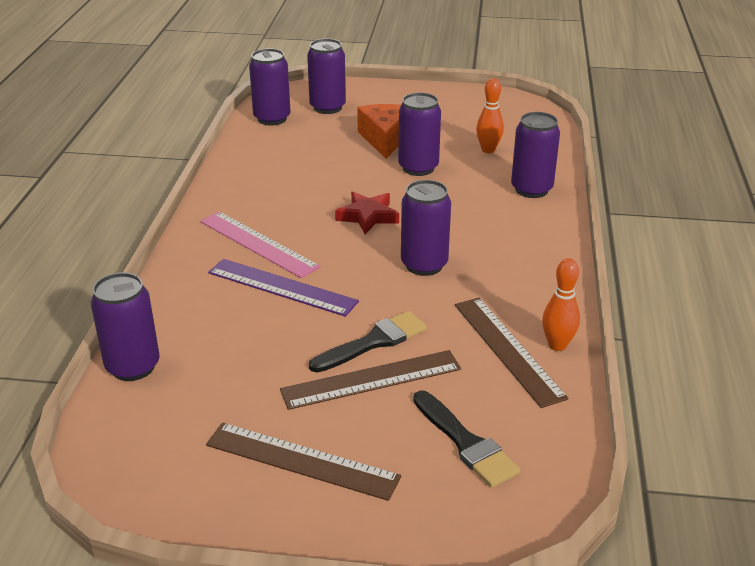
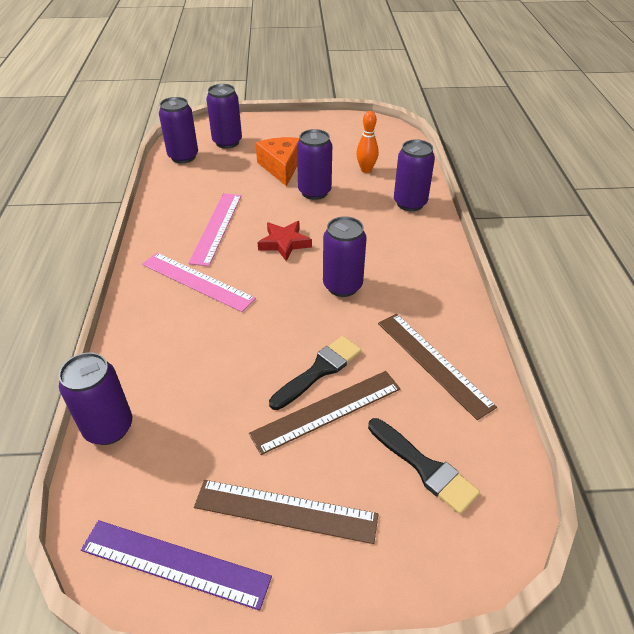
camera: 10 degrees left, 10 degrees up
purple ruler [208,259,359,317] -> purple ruler moved to [81,520,272,611]
orange bowling pin [542,258,580,351] -> none
none -> pink ruler [188,193,241,267]

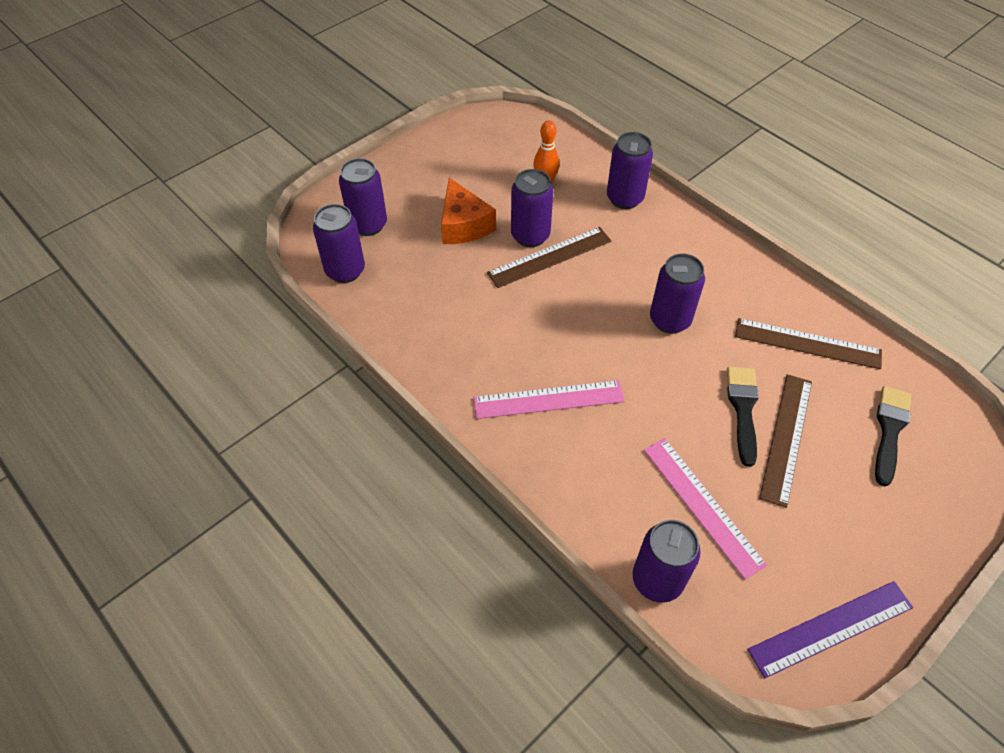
camera: 40 degrees left, 10 degrees up
pink ruler [188,193,241,267] -> pink ruler moved to [644,438,767,580]
brown ruler [194,480,378,544] -> brown ruler moved to [487,227,611,288]
orange cheese [256,137,300,186] -> orange cheese turned 150 degrees counterclockwise [441,178,496,244]
red star [257,221,312,261] -> none
black brush [368,418,480,514] -> black brush turned 75 degrees counterclockwise [875,386,911,486]

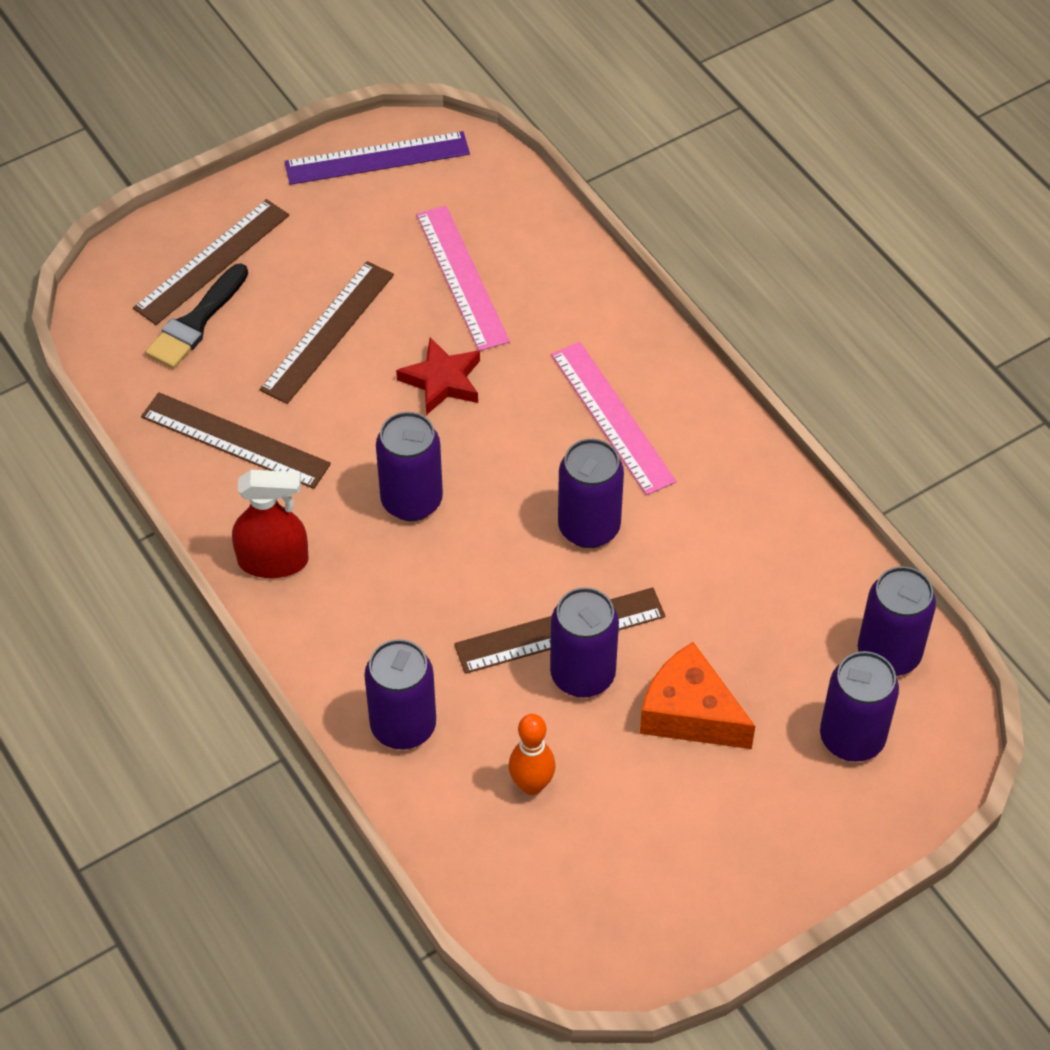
camera: 170 degrees left, 0 degrees up
orange cheese [441,178,496,244] -> orange cheese turned 45 degrees counterclockwise [640,642,755,749]
pink ruler [473,380,625,419] -> pink ruler turned 60 degrees clockwise [551,342,676,495]
purple can [633,520,701,603] -> purple can moved to [558,439,624,548]
black brush [727,366,759,467] -> none
none -> brown ruler [133,199,289,325]
none -> red spray bottle [232,470,309,578]
none -> red star [396,337,480,415]

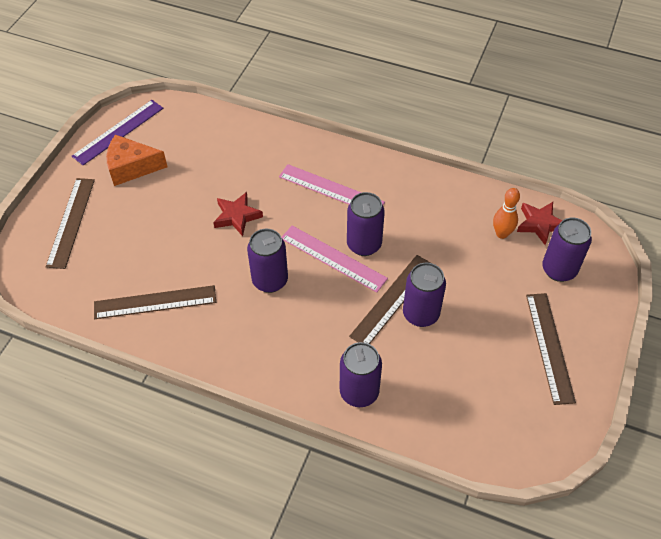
camera: 35 degrees left, 0 degrees up
black brush [145,263,248,369] -> none
red spray bottle [232,470,309,578] -> none
brown ruler [260,261,394,404] -> brown ruler moved to [526,293,576,405]
pink ruler [416,206,510,351] -> pink ruler moved to [281,225,388,292]
orange bowling pin [509,714,555,795] -> orange bowling pin moved to [493,188,520,239]
orange cheese [640,642,755,749] -> orange cheese moved to [106,135,167,186]
purple can [858,566,936,676] -> red star [517,202,563,245]

